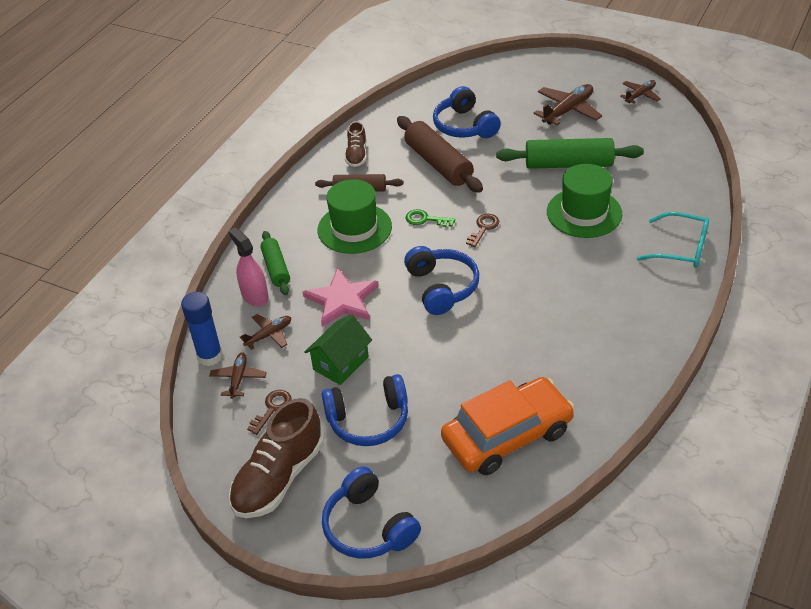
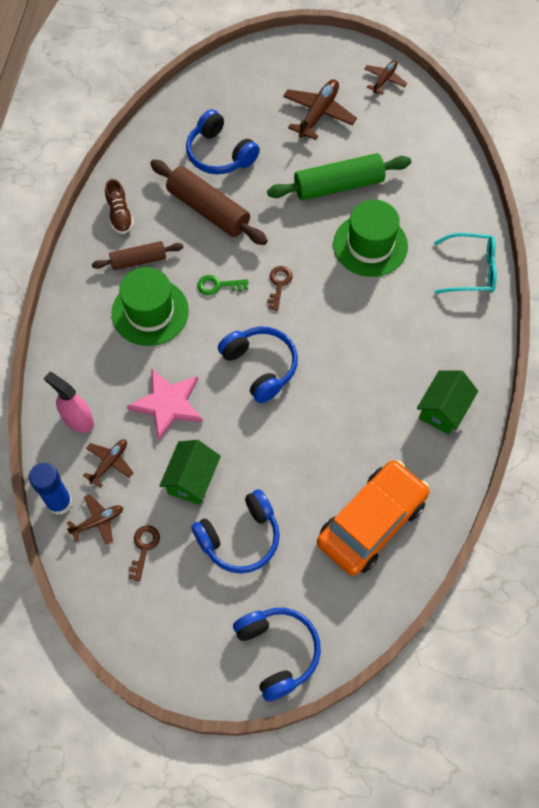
camera: 20 degrees left, 20 degrees up
brown plane [209,353,267,399] -> brown plane turned 75 degrees clockwise [67,494,123,546]
brown shoe [229,398,324,518] -> none
green rolling pin [260,231,290,295] -> none
blue headphones [322,466,421,559] -> blue headphones turned 150 degrees counterclockwise [233,608,321,702]
none -> green house [417,371,478,435]

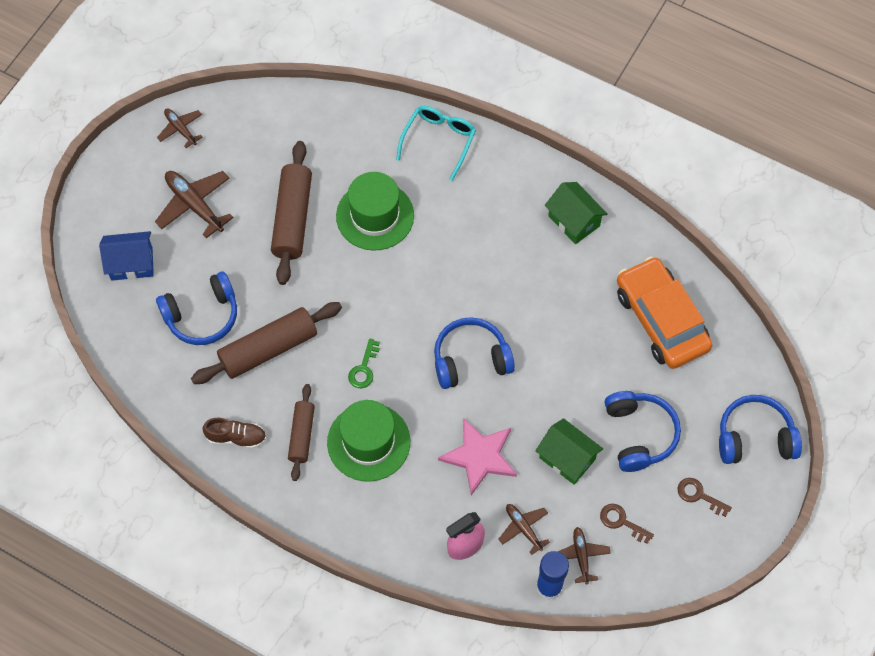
camera: 70 degrees left, 0 degrees up
green rolling pin [267,153,411,200] -> brown rolling pin [271,141,312,285]
brown key [267,266,293,311] -> brown key moved to [678,478,732,517]
none -> blue house [99,231,154,281]

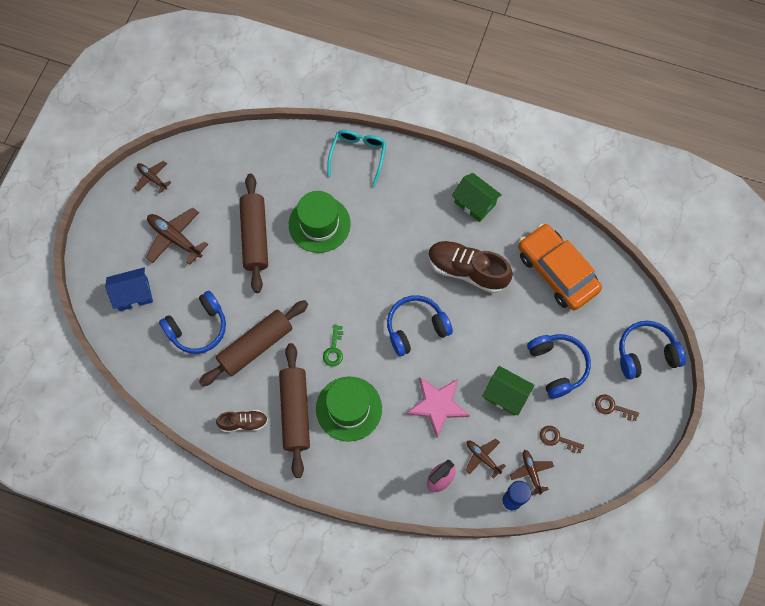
camera: 10 degrees left, 5 degrees up
brown rolling pin [288,384,315,481] -> brown rolling pin [279,343,310,478], size x1.66
none -> brown shoe [428,241,513,294]

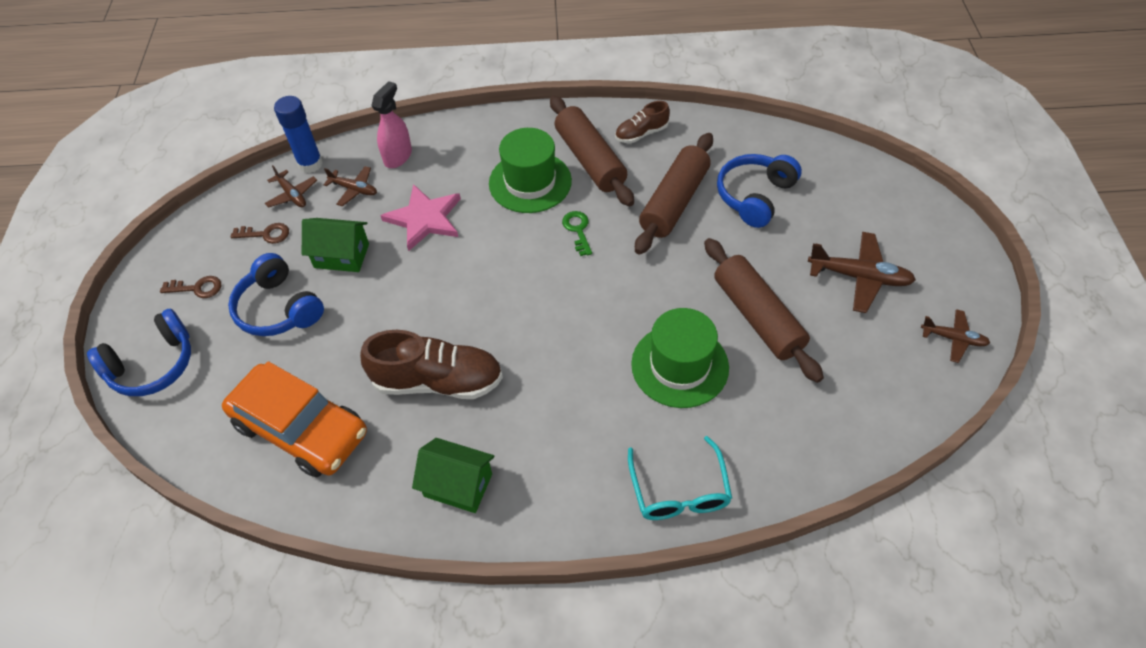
camera: 160 degrees right, 15 degrees down
blue house [105,267,153,311] -> none
blue headphones [387,295,453,356] -> none

